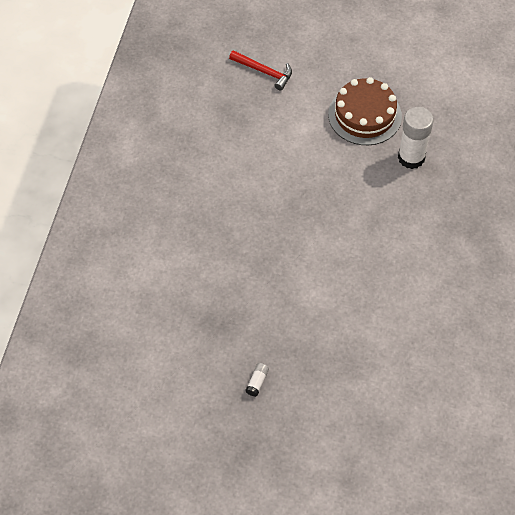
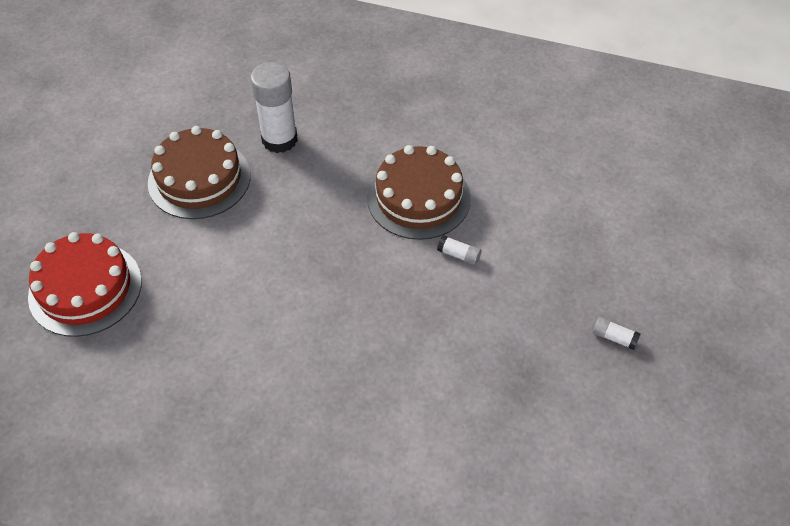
camera: 85 degrees left, 5 degrees down
red hammer [229,50,292,91] -> red cake [28,232,142,337]
none -> brown cake [367,145,471,240]
none -> white glue stick [437,235,481,265]

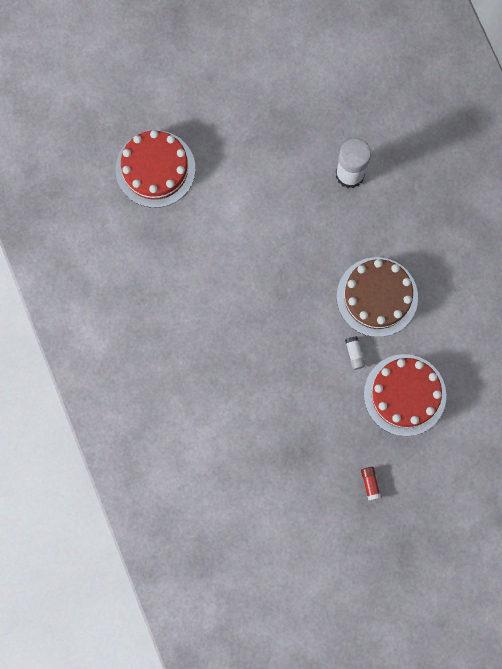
camera: 50 degrees right, 25 degrees up
brown cake [148,126,251,219] -> none
white glue stick [592,317,641,350] -> red glue stick [361,467,381,501]
none -> red cake [364,354,446,436]

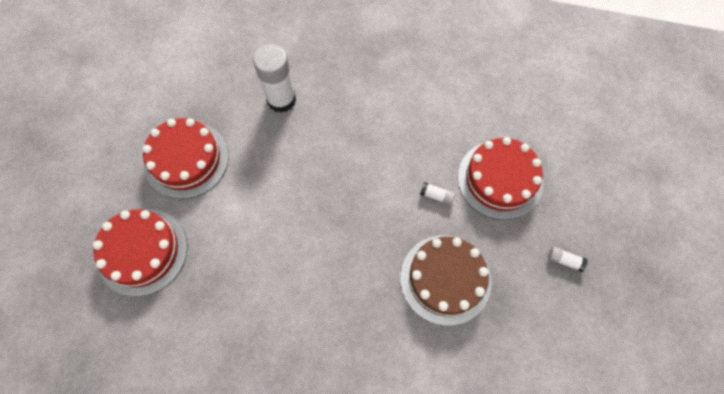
camera: 55 degrees left, 10 degrees down
brown cake [337,257,418,337] -> brown cake moved to [400,235,492,326]
red glue stick [361,467,381,501] -> white glue stick [548,247,588,272]
none -> red cake [142,118,229,199]

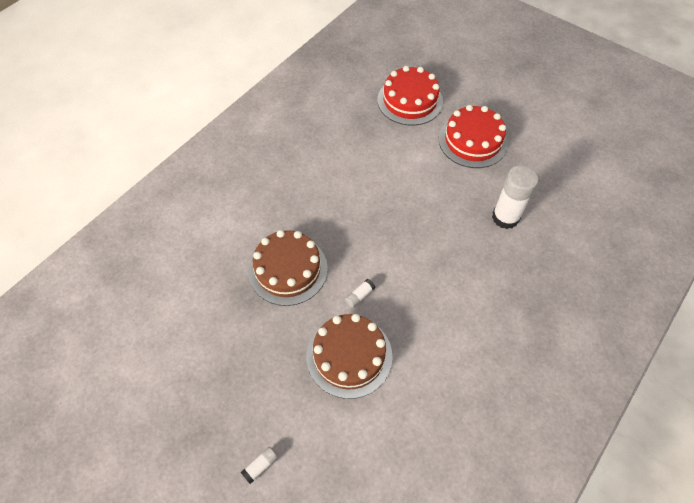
camera: 115 degrees right, 10 degrees down
red cake [458,137,543,220] -> brown cake [306,314,393,399]
white glue stick [548,247,588,272] -> white glue stick moved to [241,447,278,484]

